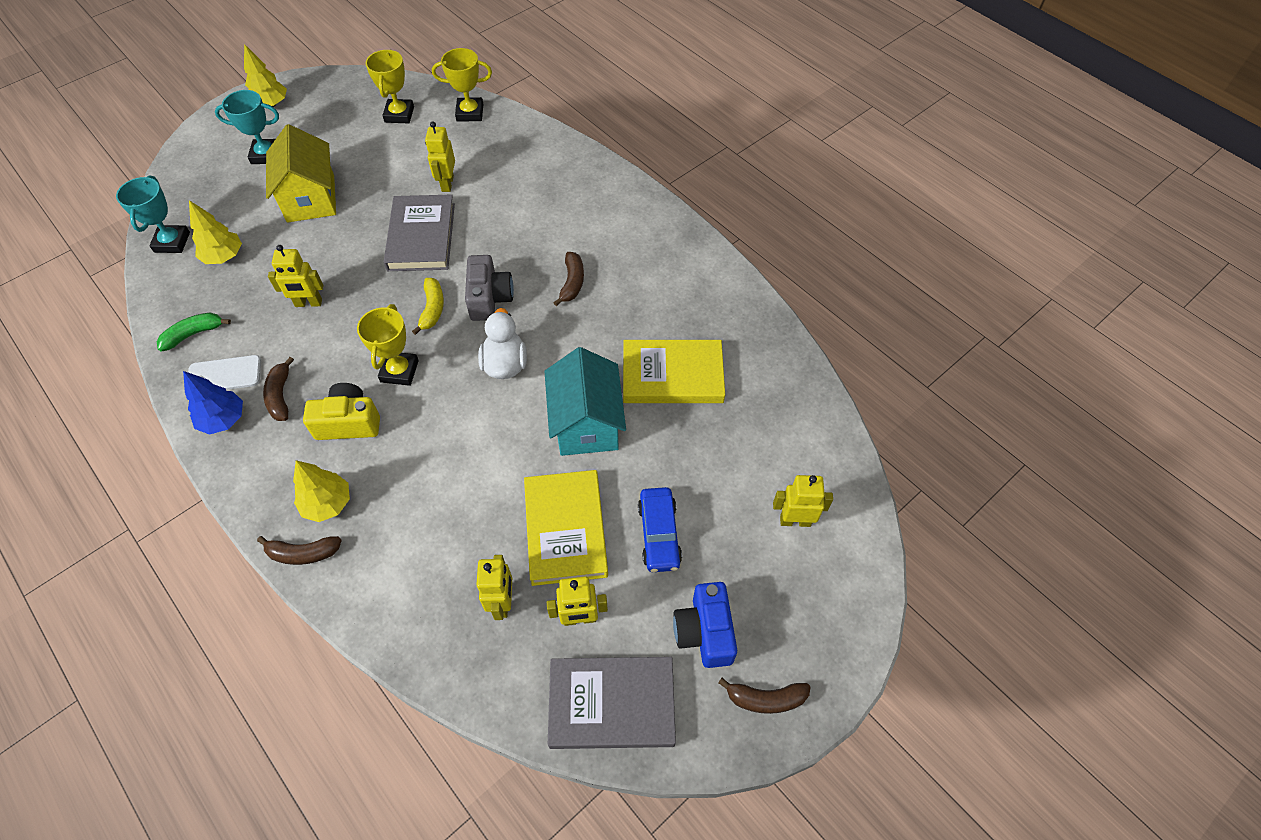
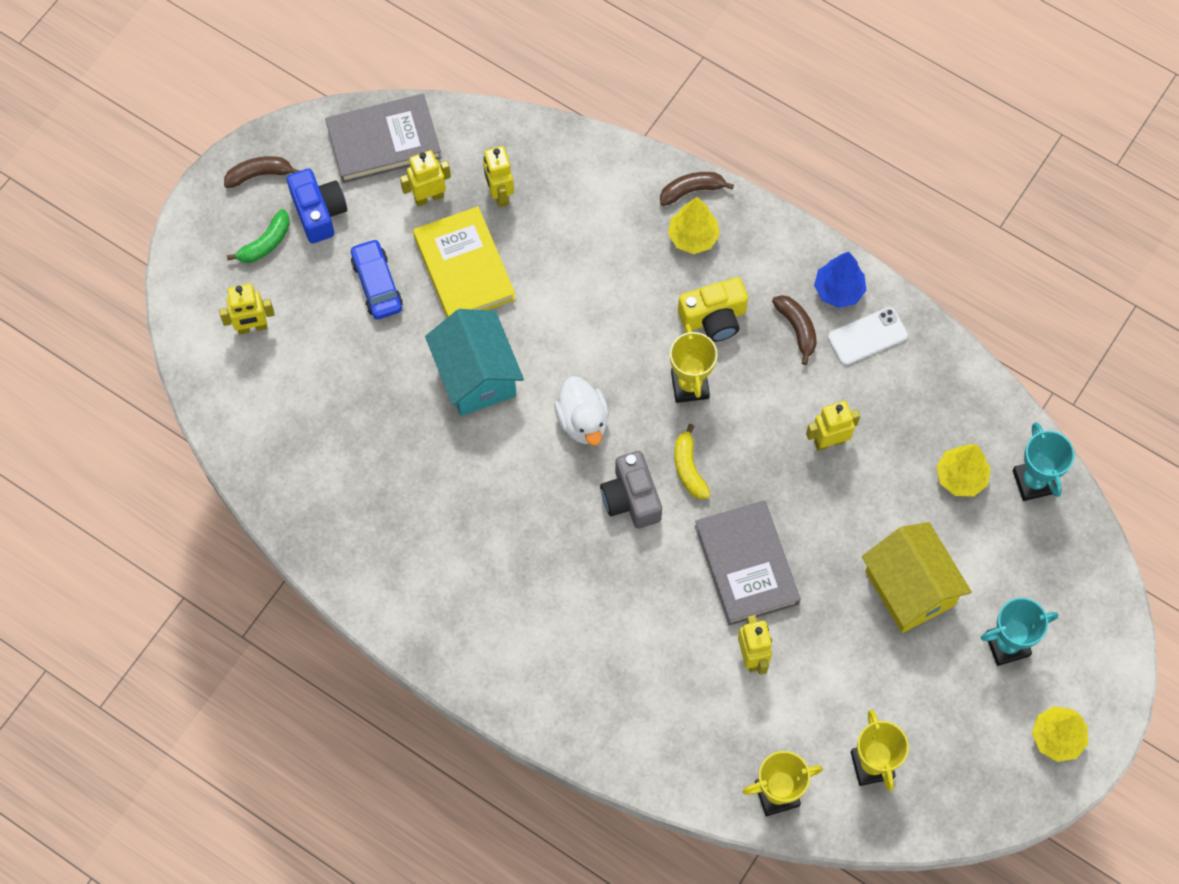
camera: 165 degrees right, 10 degrees up
green banana [157,313,231,351] -> green banana moved to [227,209,290,263]
brown banana [553,252,584,306] -> none
yellow book [623,340,725,403] -> none

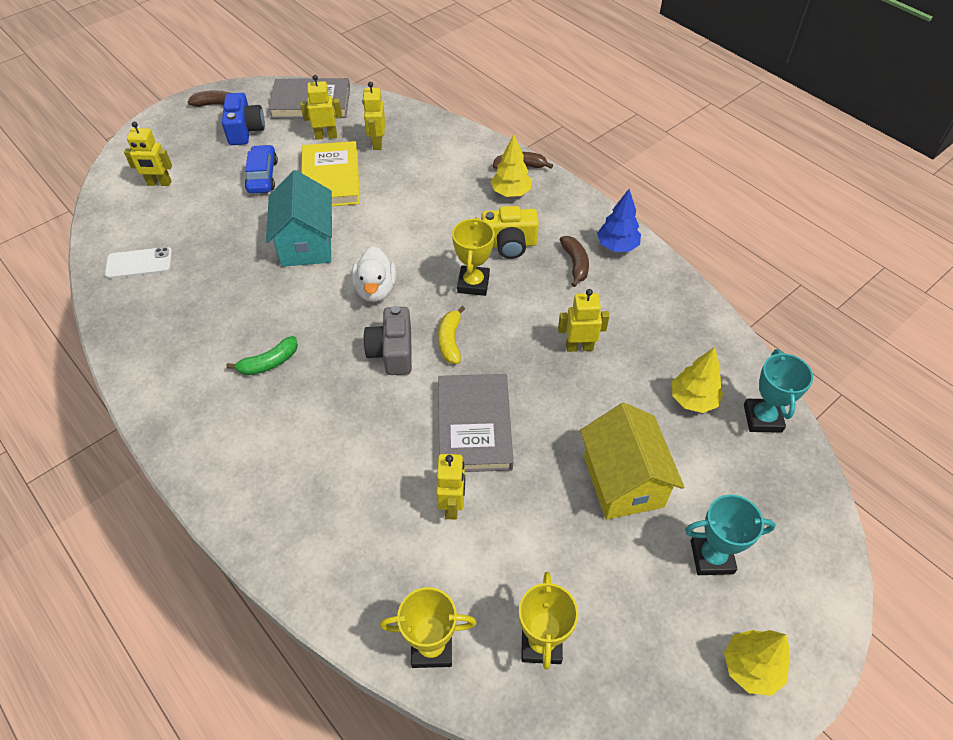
camera: 15 degrees right, 15 degrees down
green banana [227,209,290,263] -> green banana moved to [226,336,298,376]
white phone [828,307,908,365] -> white phone moved to [105,247,172,279]

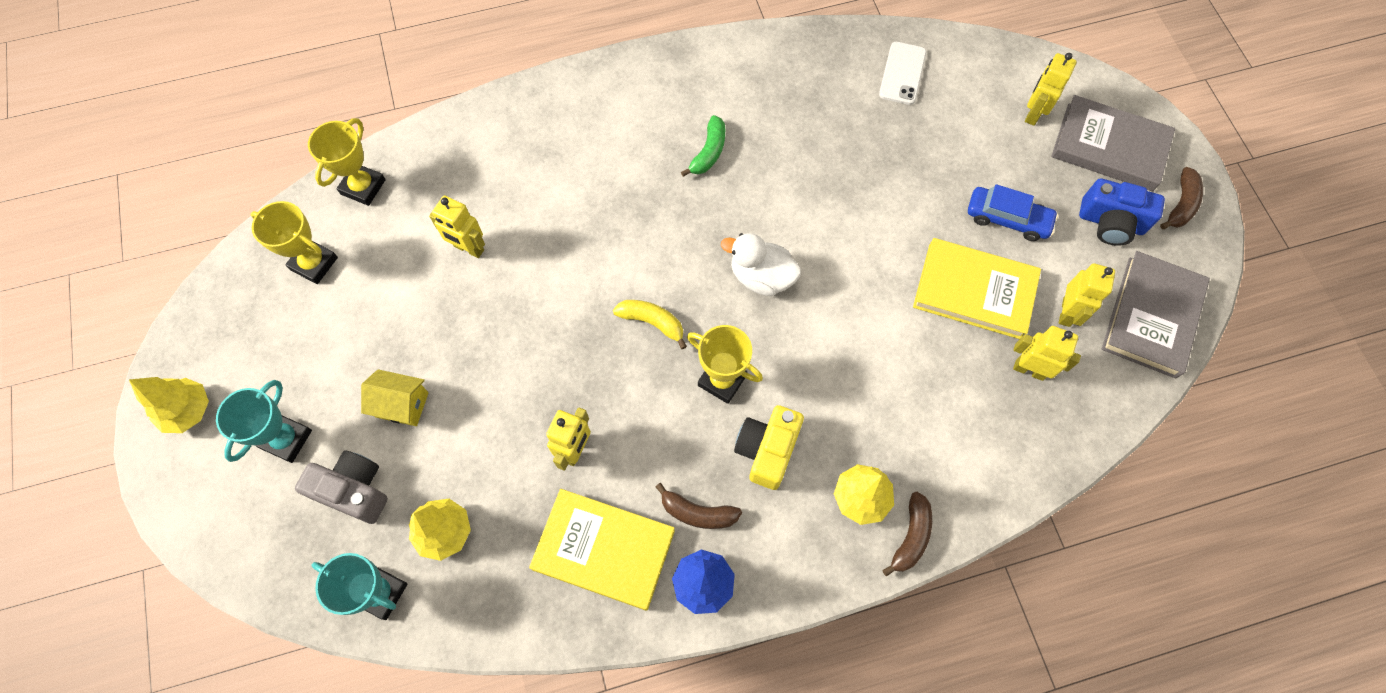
camera: 115 degrees right, 15 degrees up
green banana [226,336,298,376] -> green banana turned 150 degrees counterclockwise [681,115,725,177]
turquoise house [266,170,332,267] -> none
grey camera [363,306,412,375] -> grey camera moved to [295,450,388,524]
grey book [438,374,513,472] -> grey book moved to [1051,95,1175,191]
yellow house [580,403,684,520] -> yellow house [361,369,429,426], size x0.57
none -> yellow book [529,489,675,611]

